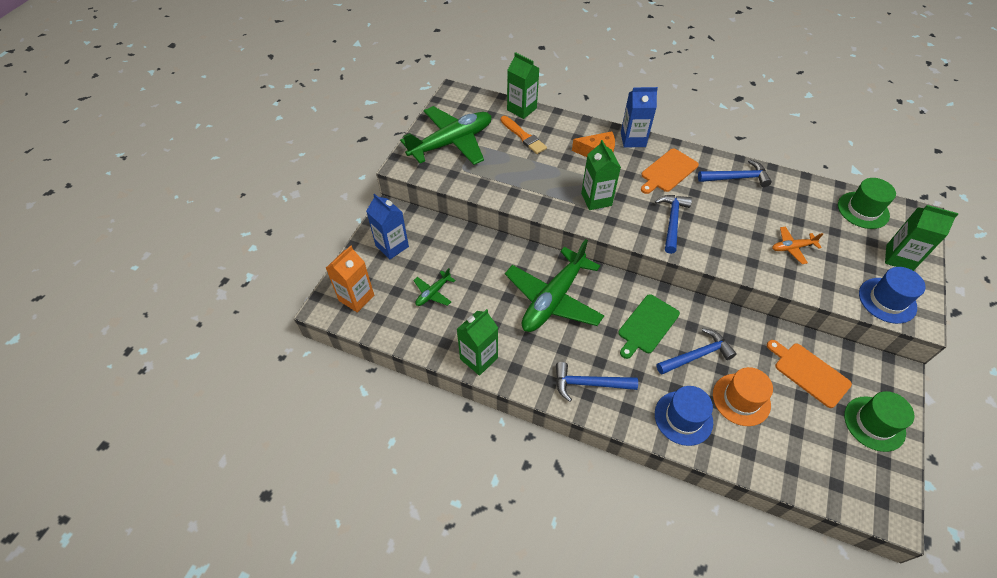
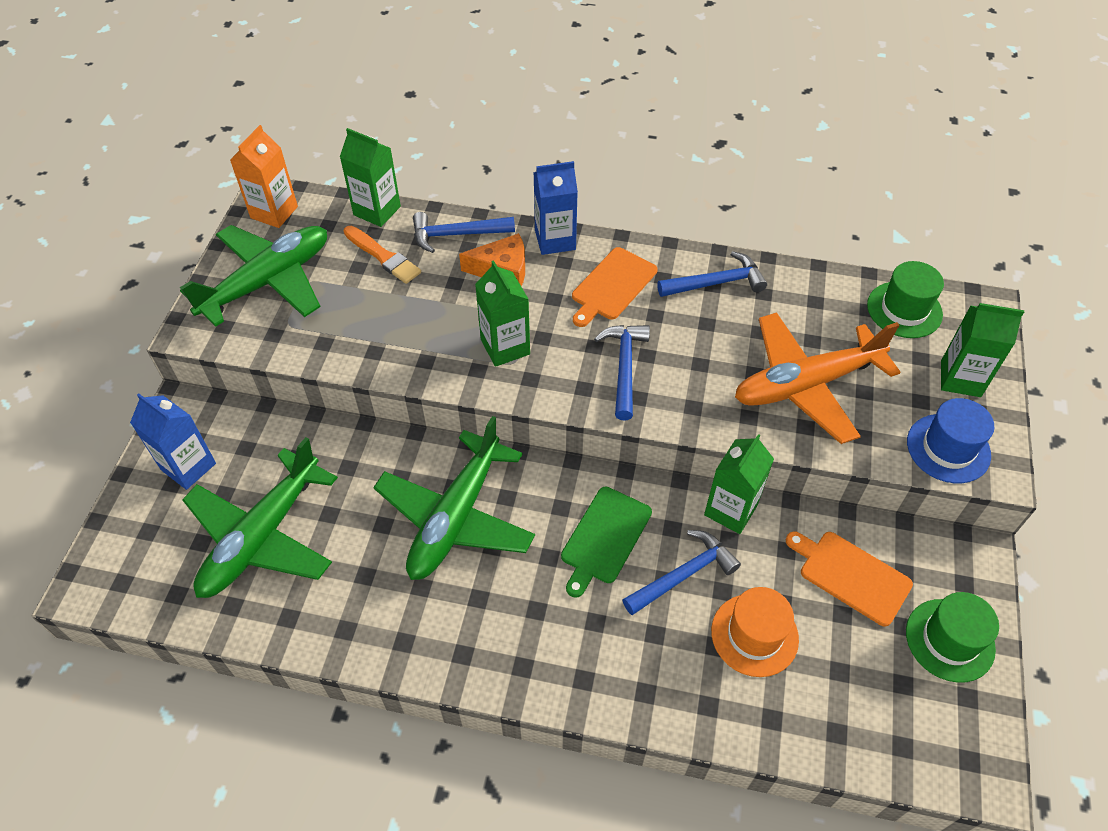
camera: 10 degrees left, 0 degrees up
orange carton [326,245,374,313] -> orange carton moved to [230,125,298,228]
green plane [413,268,455,306] -> green plane [182,437,338,598], size x2.27
green carton [457,309,498,376] -> green carton moved to [704,434,774,534]
blue hammer [556,362,638,402] -> blue hammer moved to [413,212,515,253]
blue hat [655,386,713,446] -> none
orange plane [772,226,823,264] -> orange plane [735,312,901,444], size x2.27

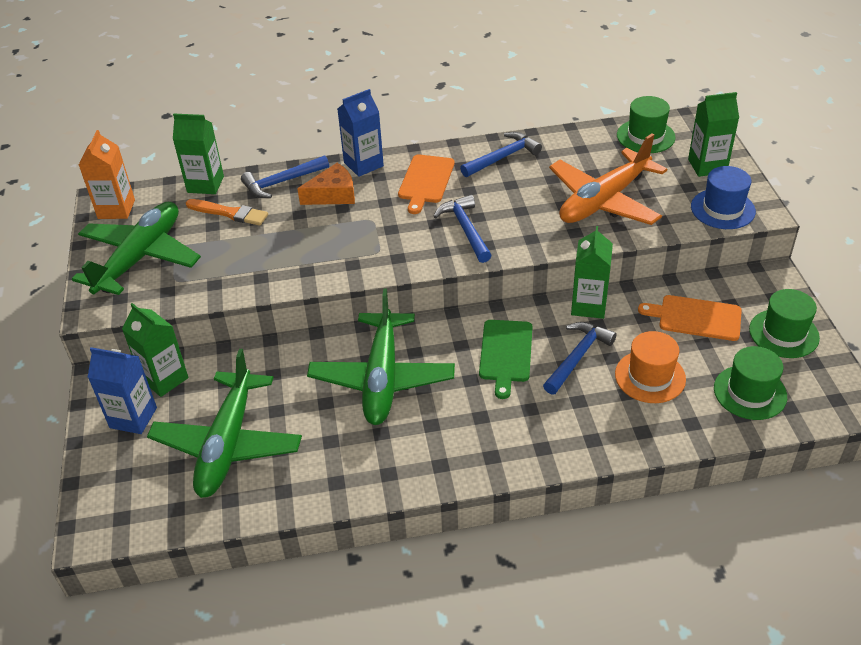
camera: 20 degrees left, 10 degrees down
green carton [475,260,530,367] -> green carton moved to [122,303,189,397]
none -> green hat [714,346,787,420]

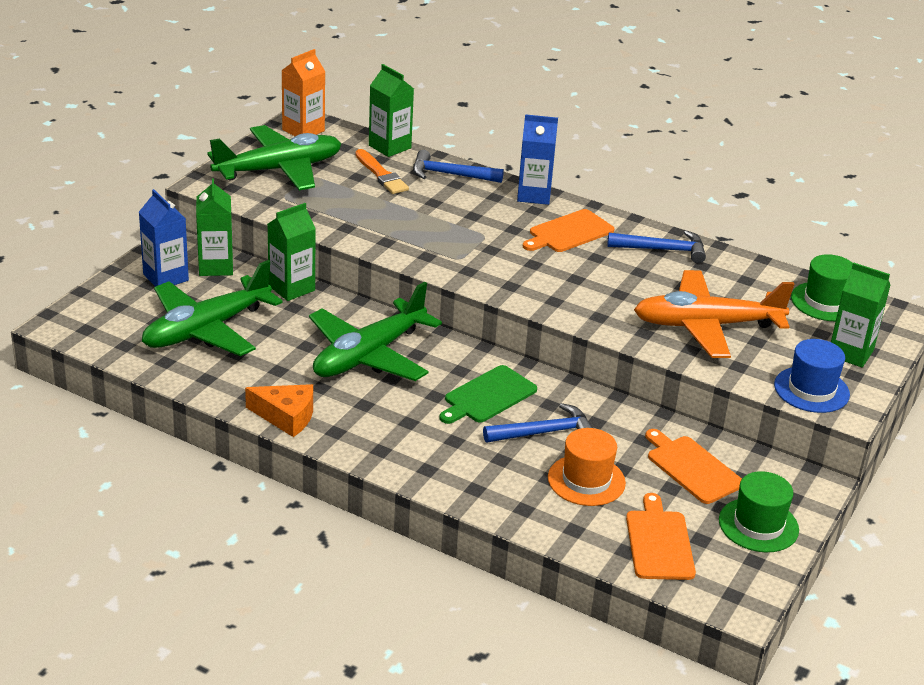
camera: 35 degrees right, 10 degrees down
orange cheese [297,163,355,205] -> orange cheese moved to [245,384,313,437]
blue hammer [433,195,492,263] -> none
green carton [571,226,613,319] -> green carton moved to [268,203,316,301]
green hat [714,346,787,420] -> orange cutting board [626,493,696,580]

